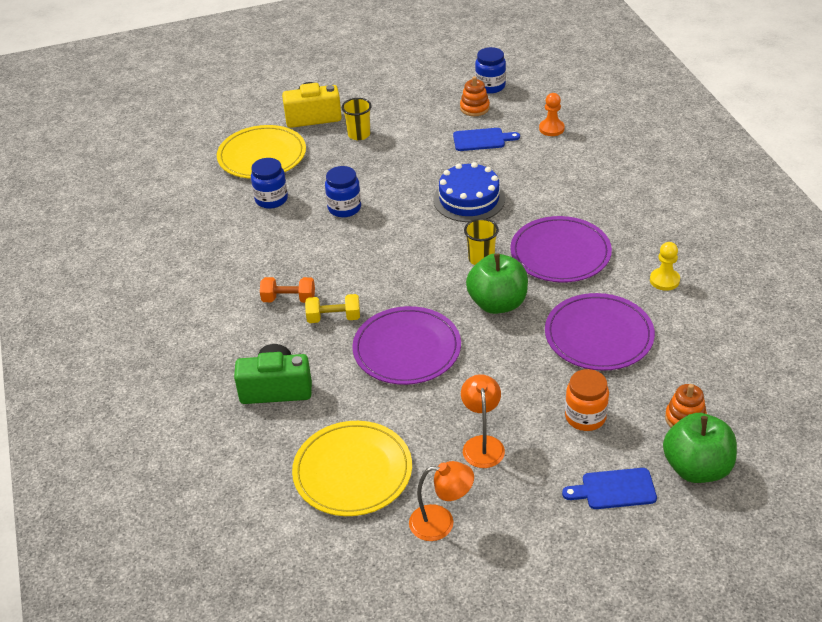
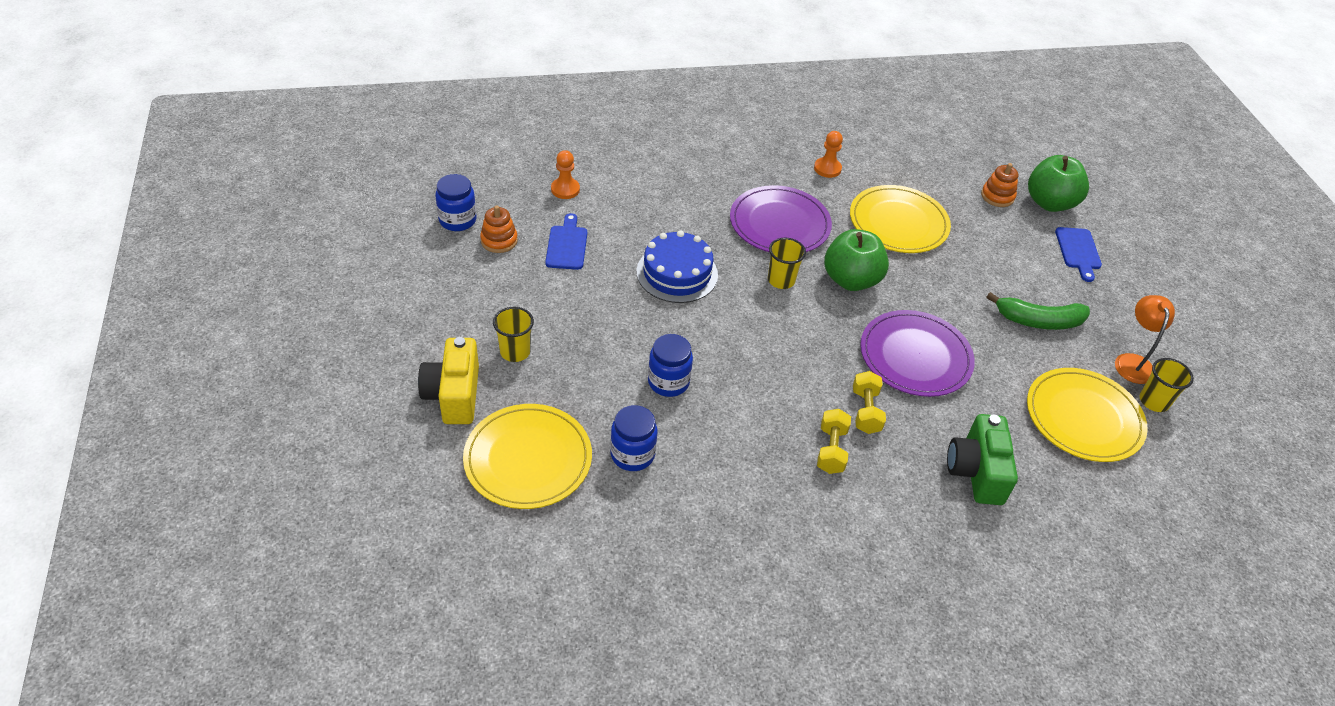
camera: 90 degrees left, 5 degrees up
orange dumbbell [260,277,315,303] -> yellow dumbbell [817,409,851,474]
orange lamp [461,374,505,468] -> green banana [986,292,1090,330]
purple plate [545,293,655,371] -> yellow plate [850,185,951,253]
orange jar [565,369,609,431] -> none
yellow pawn [650,242,680,291] -> orange pawn [814,131,843,178]
none -> yellow cup [1140,358,1194,412]

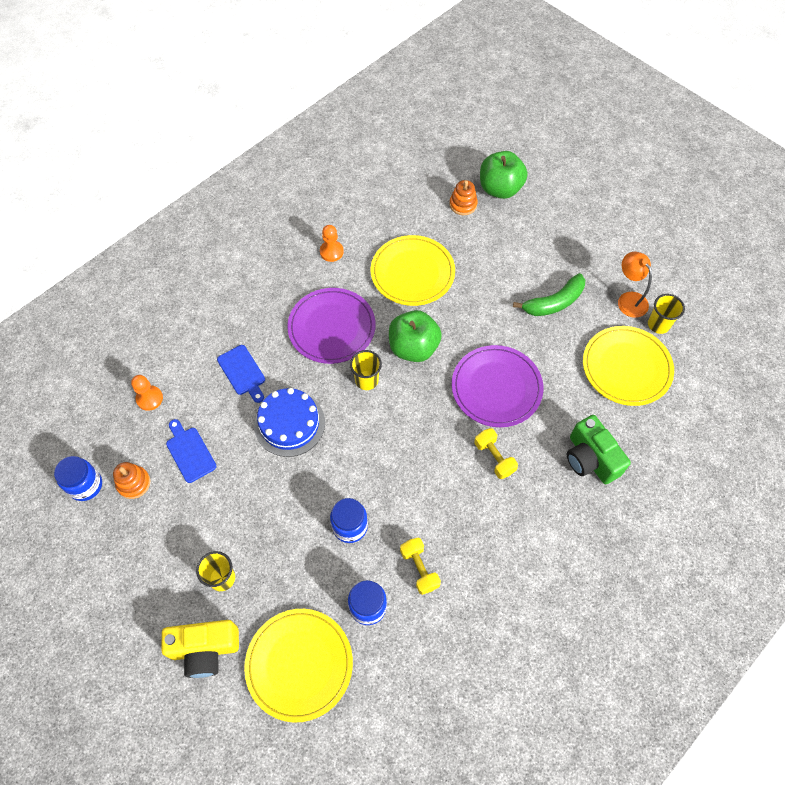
camera: 30 degrees left, 15 degrees up
yellow camera [418,337,479,424] -> yellow camera turned 60 degrees counterclockwise [161,620,239,678]
yellow dumbbell [817,409,851,474] -> yellow dumbbell moved to [400,537,441,595]
blue cutting board [1055,227,1102,282] -> blue cutting board moved to [217,345,265,403]

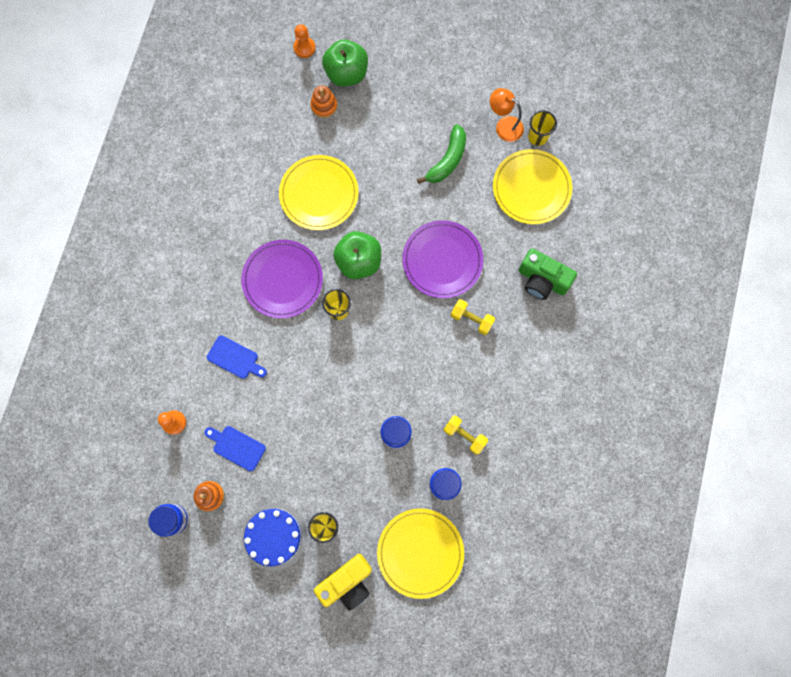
camera: 30 degrees left, 15 degrees up
blue cake [254,388,325,457] -> blue cake moved to [242,503,307,571]
orange pawn [320,225,344,262] -> orange pawn moved to [293,24,315,58]

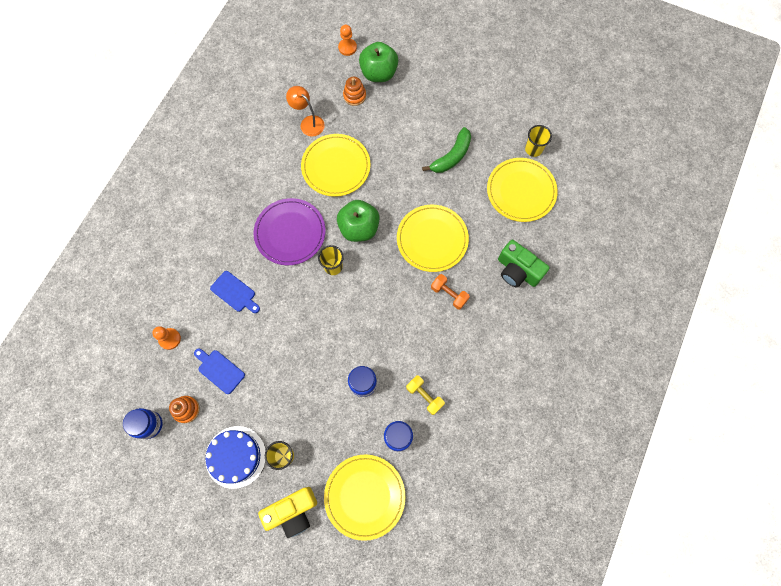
camera: 10 degrees right, 5 degrees down
purple plate [402,220,483,298] -> yellow plate [397,205,469,272]
yellow dumbbell [451,299,495,335] -> orange dumbbell [431,274,470,310]
orange lamp [490,88,524,142] -> orange lamp moved to [286,86,325,137]

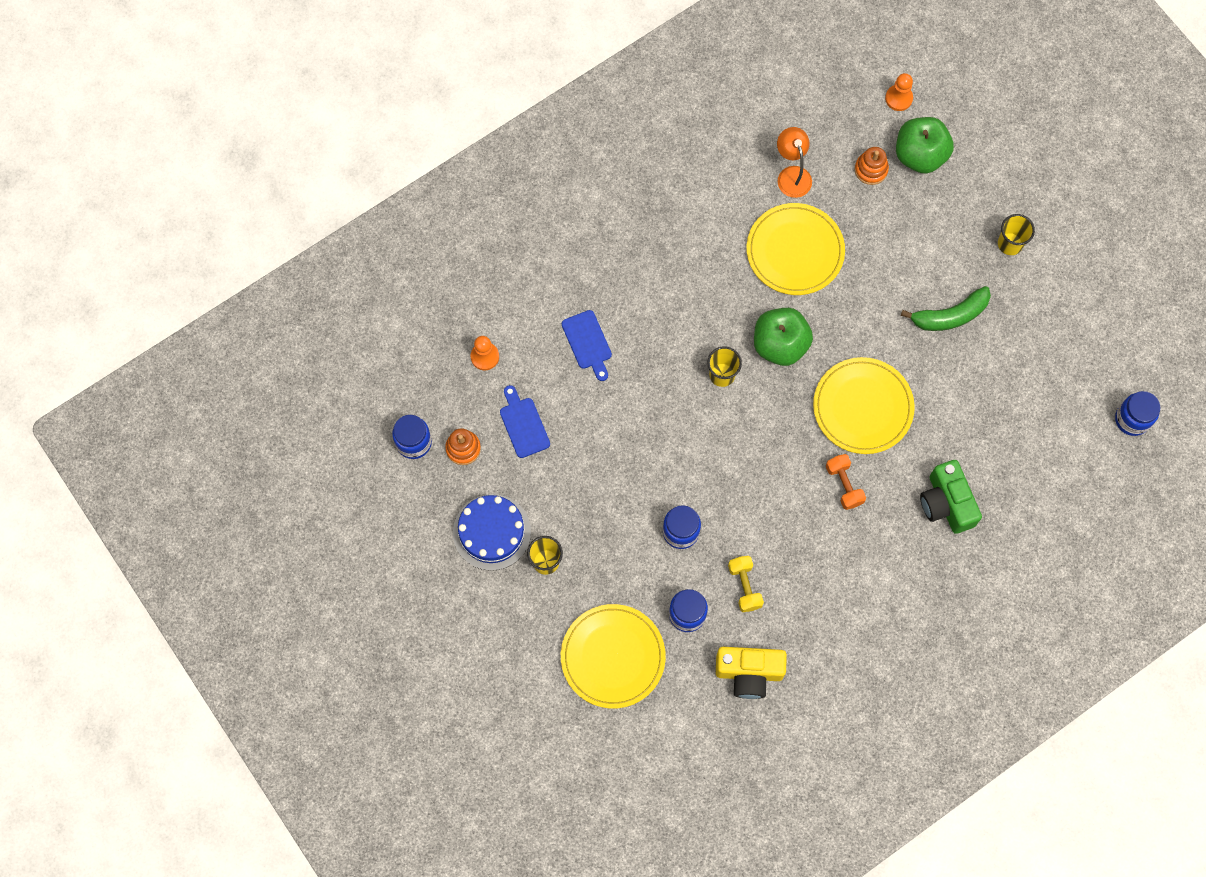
camera: 30 degrees right, 0 degrees up
purple plate [253,198,326,265] -> none
yellow camera [258,487,317,538] -> yellow camera moved to [716,647,787,699]
yellow plate [487,158,558,222] -> none
yellow cup [525,125,552,157] -> yellow cup moved to [998,214,1035,255]
none -> blue jar [1115,391,1160,436]

